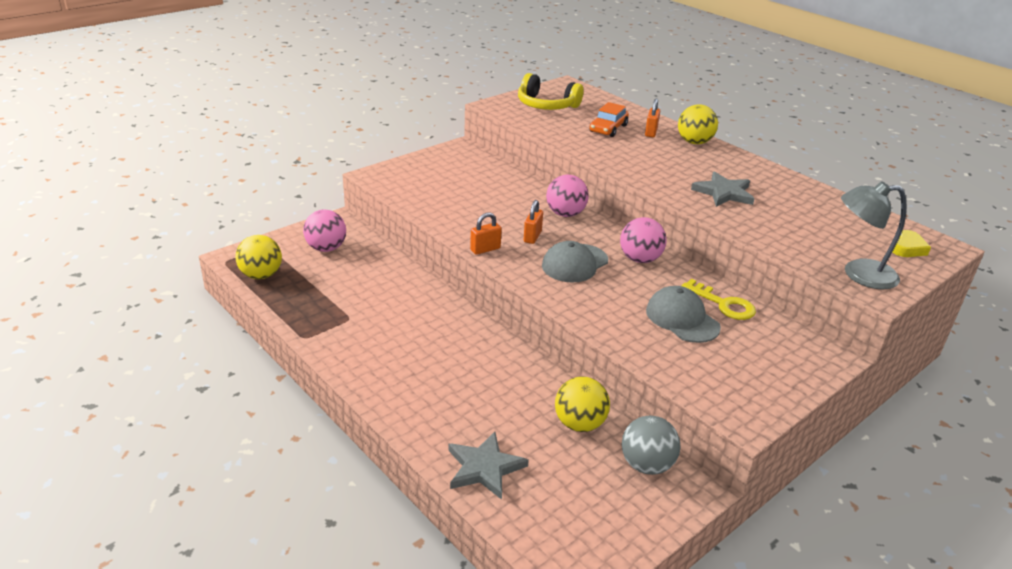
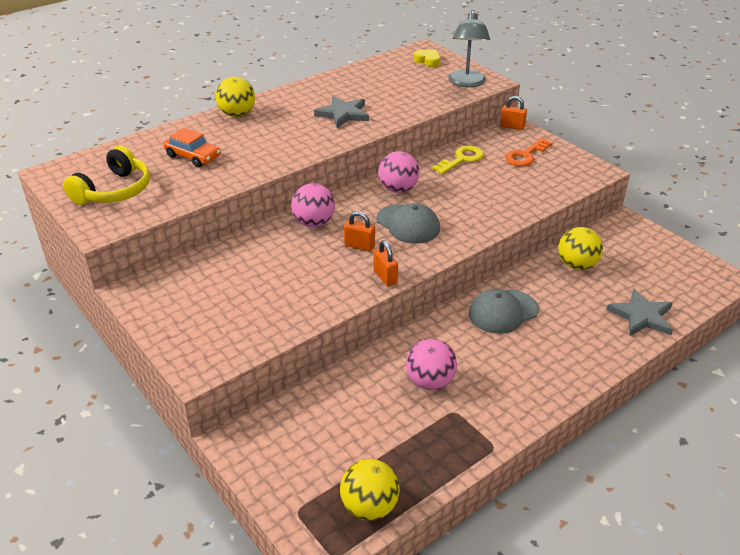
camera: 85 degrees left, 5 degrees up
pink ball [303,210,346,252] -> pink ball moved to [406,339,457,390]
grey ball [622,416,680,475] -> none
orange padlock [645,98,660,137] -> orange padlock moved to [500,96,527,130]
grey cap [646,286,721,343] -> grey cap moved to [469,289,539,334]
none -> orange key [505,138,553,166]

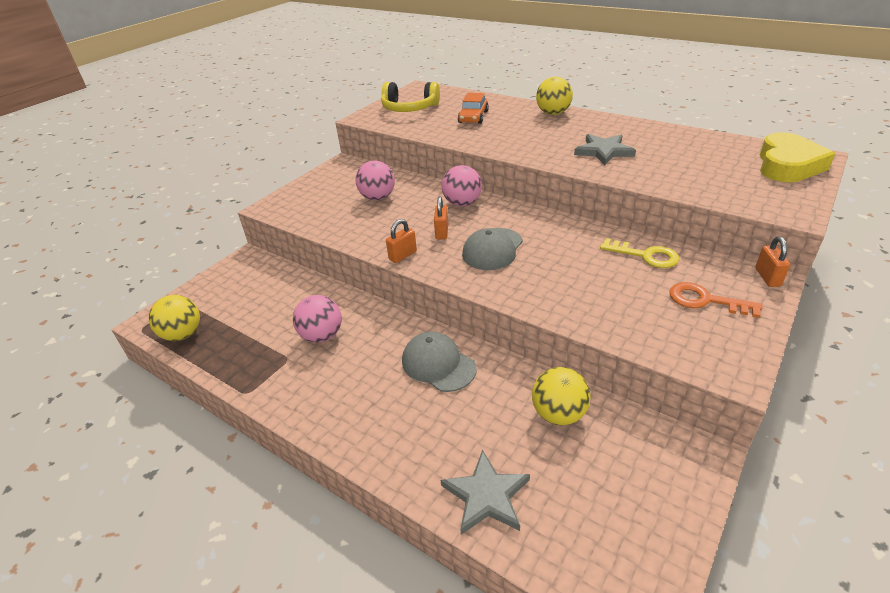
camera: 75 degrees right, 0 degrees up
pink ball [378,151,420,193] -> pink ball moved to [355,161,395,200]
yellow heart [413,50,440,67] -> yellow heart [760,132,835,182], size x1.97
grey lamp [448,10,490,87] -> none

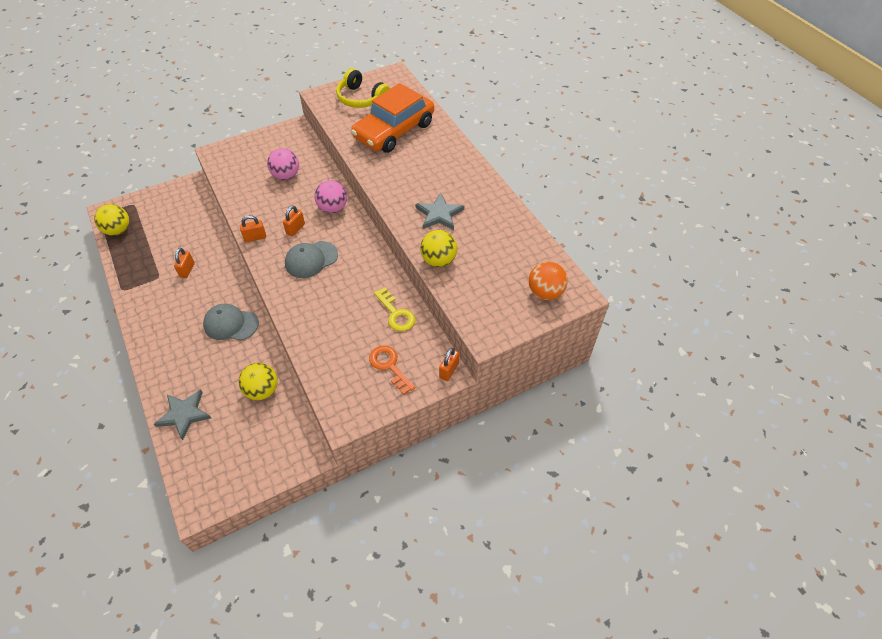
camera: 25 degrees right, 15 degrees up
pink ball [293,295,342,343] -> orange padlock [174,248,195,278]
grey cap [402,332,477,392] -> grey cap turned 60 degrees counterclockwise [203,304,259,341]
orange car [458,93,489,124] -> orange car [351,83,434,153], size x2.06
yellow ball [536,77,573,115] -> yellow ball moved to [420,230,457,267]
yellow heart [760,132,835,182] -> orange ball [529,262,568,300]

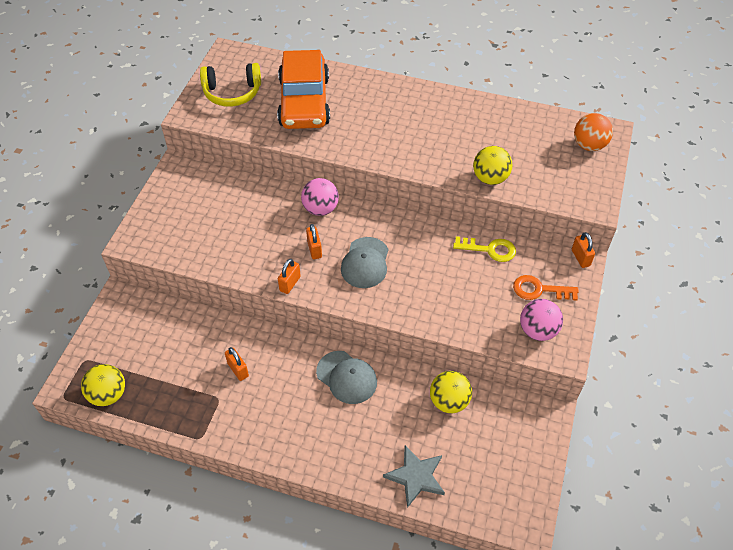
camera: 45 degrees left, 0 degrees up
grey cap [203,304,259,341] -> grey cap turned 105 degrees counterclockwise [316,351,377,404]
pink ball [267,148,299,180] -> pink ball moved to [520,299,563,341]
grey star [415,193,465,230] -> none

